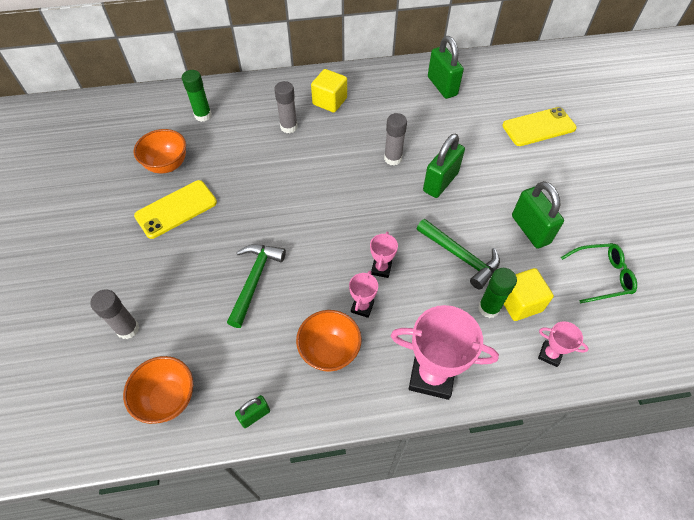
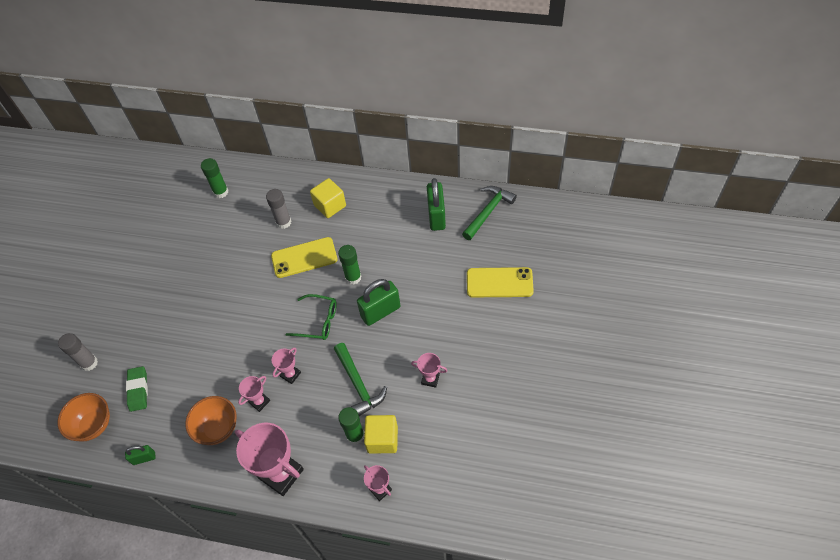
camera: 25 degrees right, 0 degrees up
orange bowl [134,129,186,173] -> none
yellow phone [134,180,217,239] -> yellow phone moved to [271,237,338,278]
green hammer [227,244,286,328] -> green hammer moved to [462,186,517,240]
grey glue stick [384,113,407,165] -> green glue stick [338,245,361,285]
green padlock [512,181,564,249] -> pink trophy [411,353,447,388]
green glasses [561,243,637,303] -> green glasses moved to [285,294,337,340]
none -> green eraser [126,366,148,412]

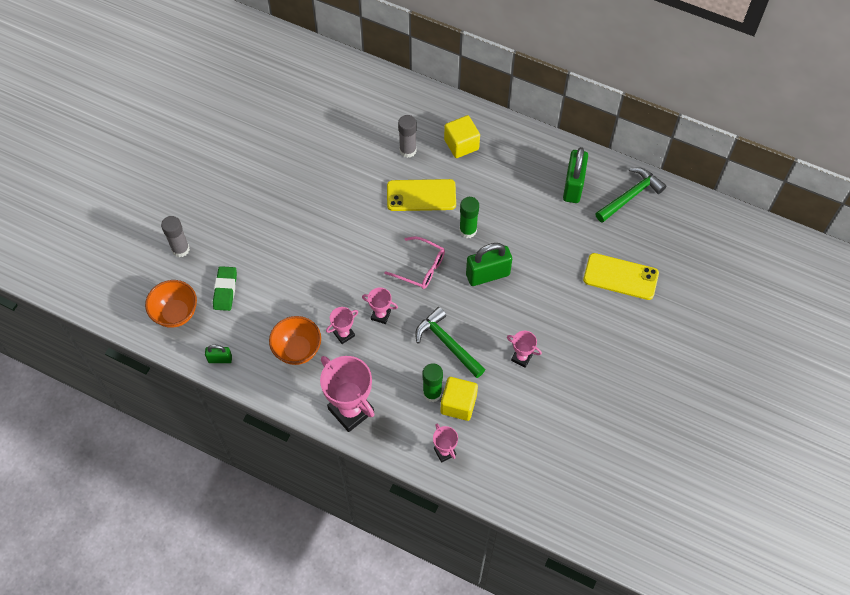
camera: 10 degrees right, 5 degrees up
green glue stick [201,158,229,198] -> none
pink trophy [272,347,301,384] -> pink trophy turned 60 degrees clockwise [362,288,398,324]
green glasses [285,294,337,340] -> pink glasses [384,237,445,289]
green hammer [334,343,387,416] -> green hammer turned 150 degrees clockwise [415,307,486,378]

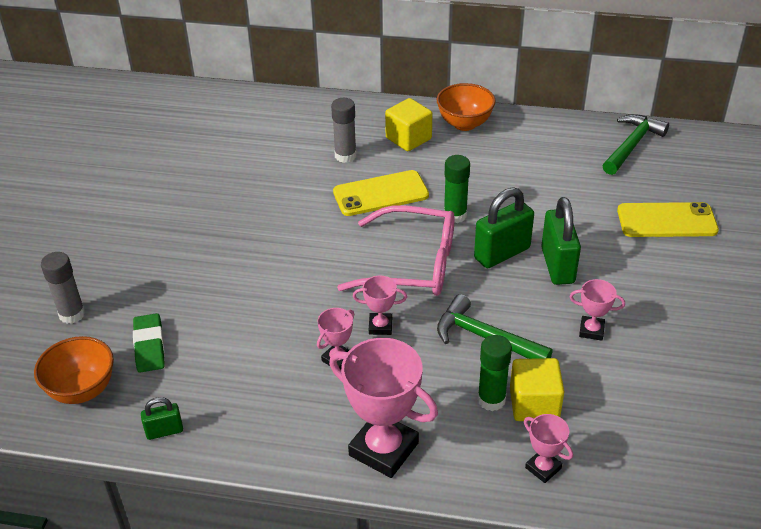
camera: 15 degrees left, 20 degrees down
orange bowl [269,316,321,365] -> orange bowl moved to [437,83,496,131]
pink glasses [384,237,445,289] -> pink glasses [337,205,455,296], size x1.62
green padlock [563,147,588,203] -> green padlock moved to [541,197,581,285]

